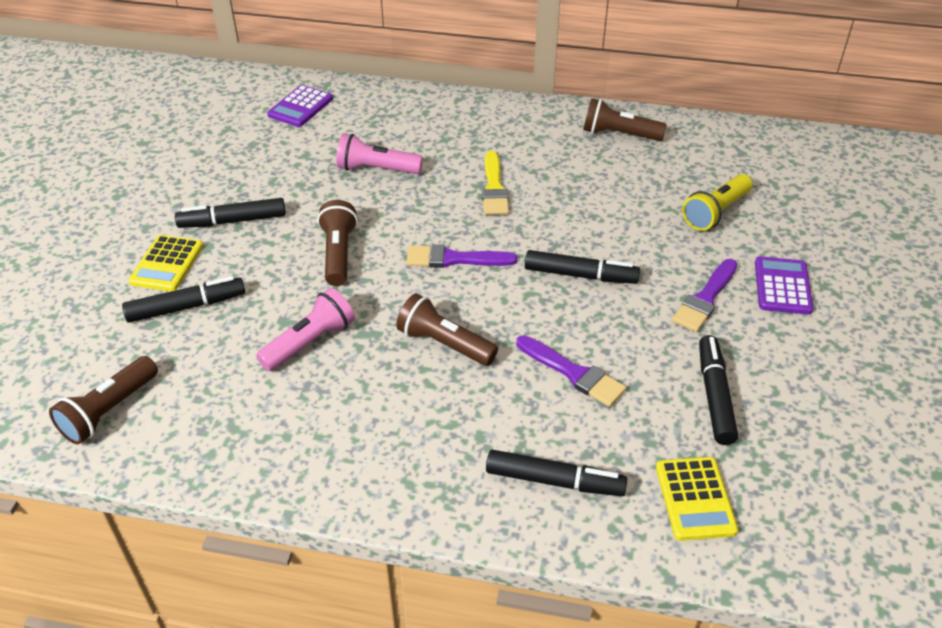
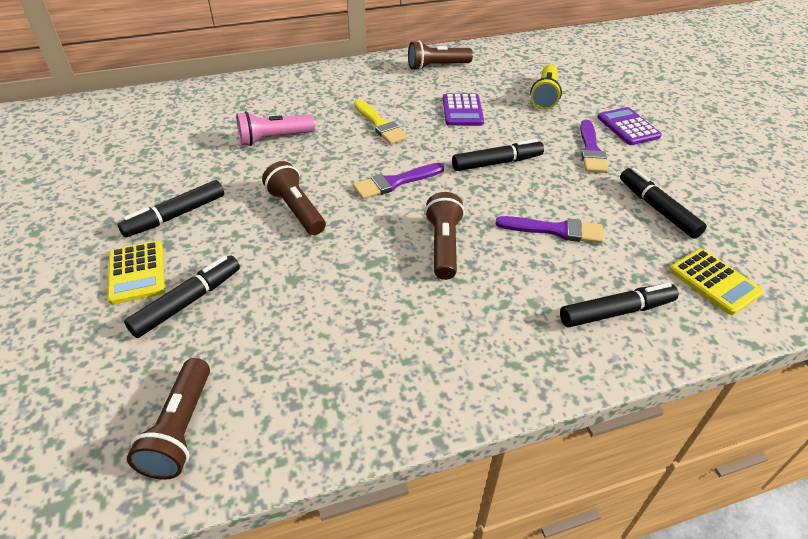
camera: 30 degrees left, 0 degrees up
pink flashlight [256,288,355,371] -> none
purple calculator [267,85,333,127] -> purple calculator moved to [443,94,484,126]
brown flashlight [396,293,498,366] -> brown flashlight turned 90 degrees clockwise [425,192,465,280]

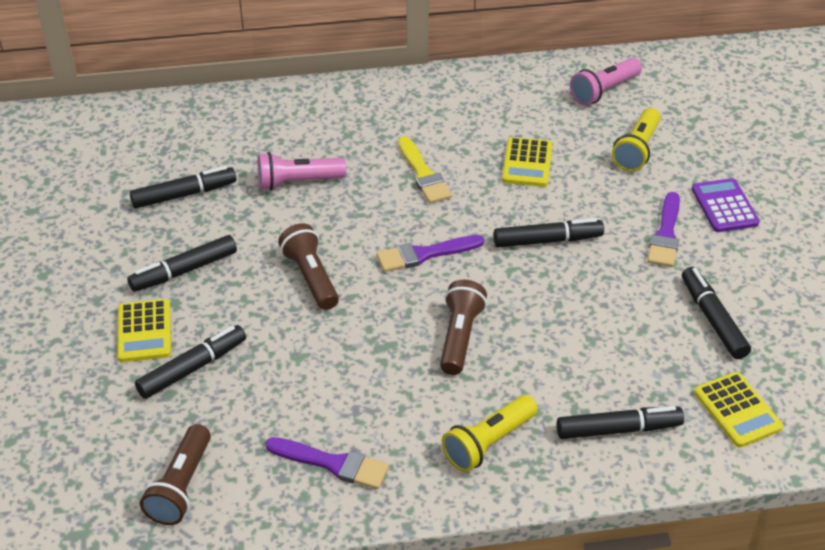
camera: 10 degrees right, 0 degrees up
brown flashlight [408,41,473,71] -> none
purple calculator [443,94,484,126] -> yellow calculator [502,137,552,187]
purple brush [496,216,604,244] -> purple brush moved to [265,437,389,489]
none -> black marker [129,166,236,208]
none -> yellow flashlight [442,395,538,472]
none -> pink flashlight [570,58,642,105]

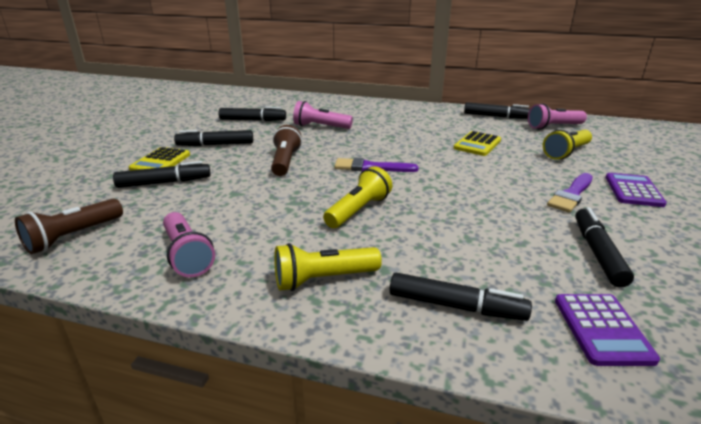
camera: 25 degrees right, 15 degrees down
purple brush [265,437,389,489] -> pink flashlight [163,212,215,277]
yellow brush [398,136,452,203] -> none
brown flashlight [440,280,487,375] -> yellow flashlight [323,166,392,228]
black marker [494,218,604,248] -> black marker moved to [464,102,530,119]
yellow calculator [694,372,783,448] -> purple calculator [555,294,660,366]

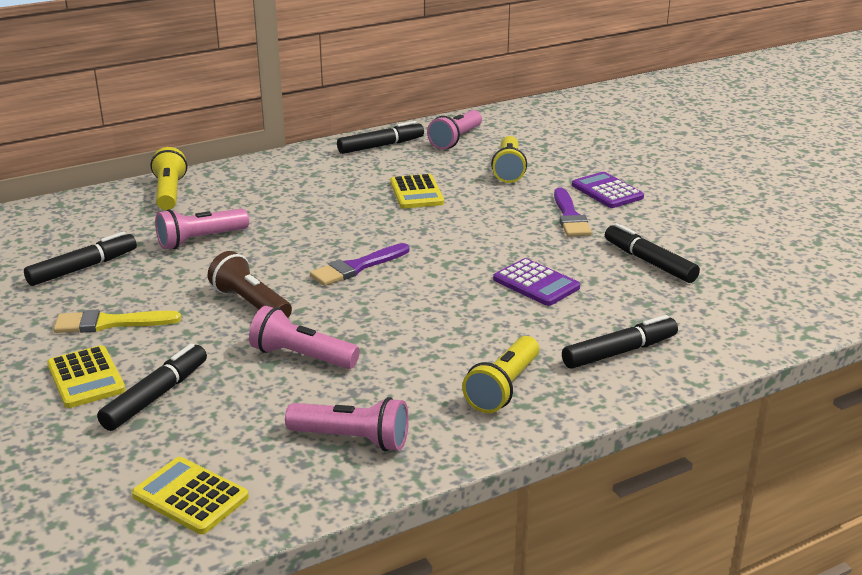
camera: 45 degrees left, 0 degrees up
brown flashlight [15,199,123,254] -> yellow calculator [132,457,249,534]
black marker [174,130,253,146] -> yellow brush [54,310,181,333]
yellow flashlight [323,166,392,228] -> yellow flashlight moved to [150,147,187,210]
purple calculator [555,294,660,366] -> purple calculator moved to [493,258,580,306]
none -> pink flashlight [249,306,360,369]

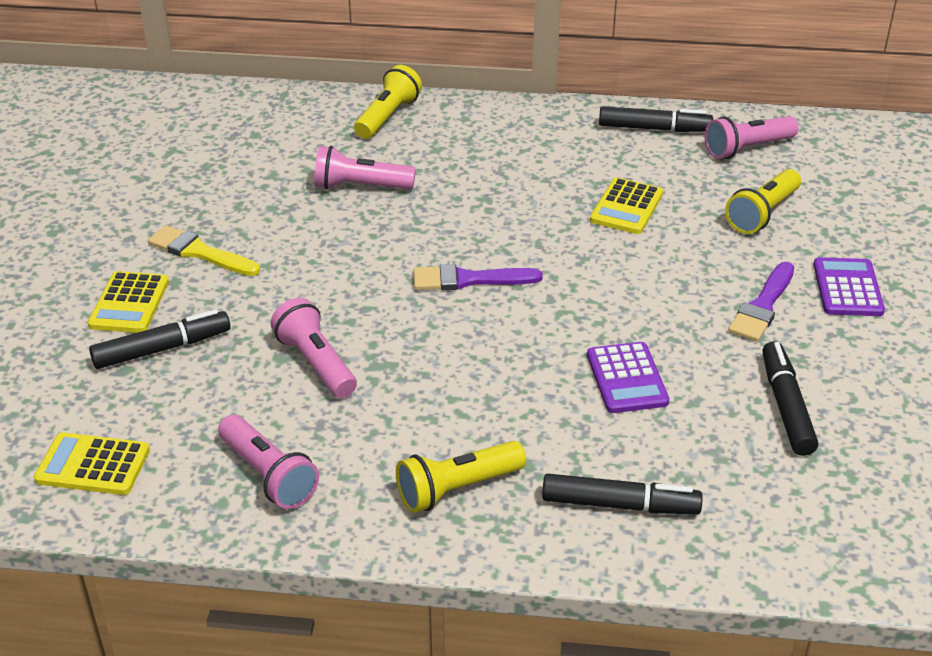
camera: 35 degrees right, 10 degrees up
black marker [24,231,137,286] -> none
yellow calculator [132,457,249,534] -> yellow calculator turned 60 degrees counterclockwise [34,432,150,495]
brown flashlight [208,251,292,318] -> none

